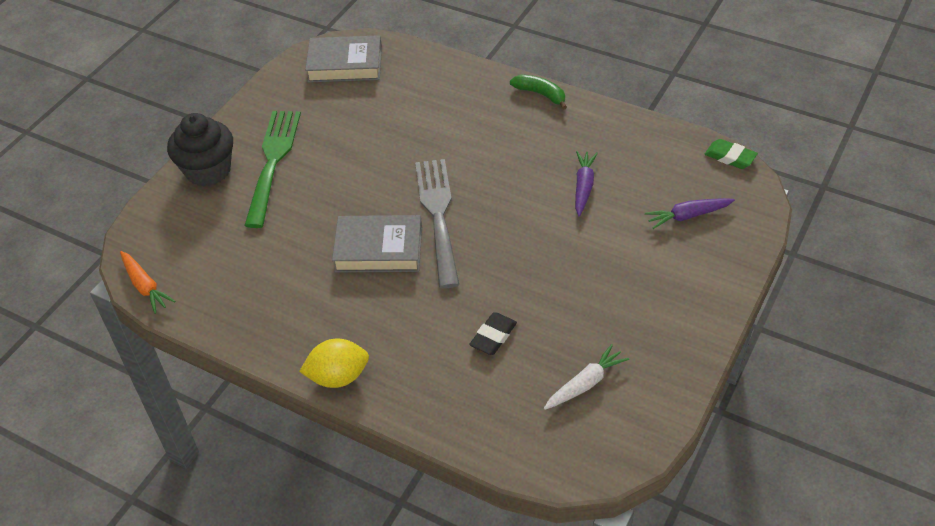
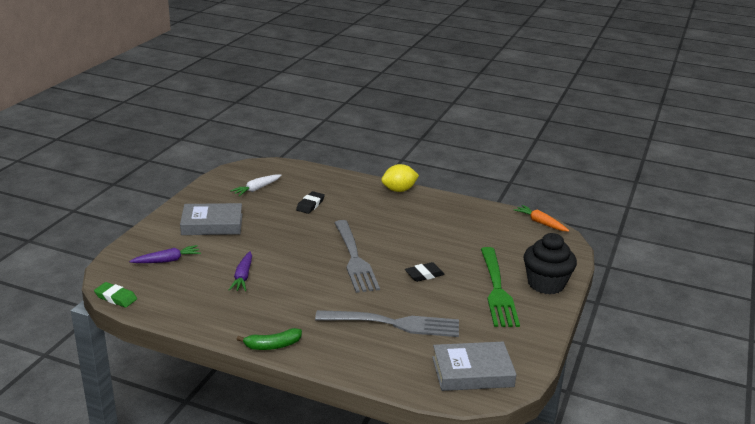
camera: 170 degrees right, 20 degrees down
grey book [332,215,422,273] -> grey book moved to [180,203,242,235]
green banana [510,75,567,110] -> green banana turned 45 degrees counterclockwise [236,328,302,350]
none -> grey fork [315,310,459,337]
none -> black eraser [405,262,445,282]

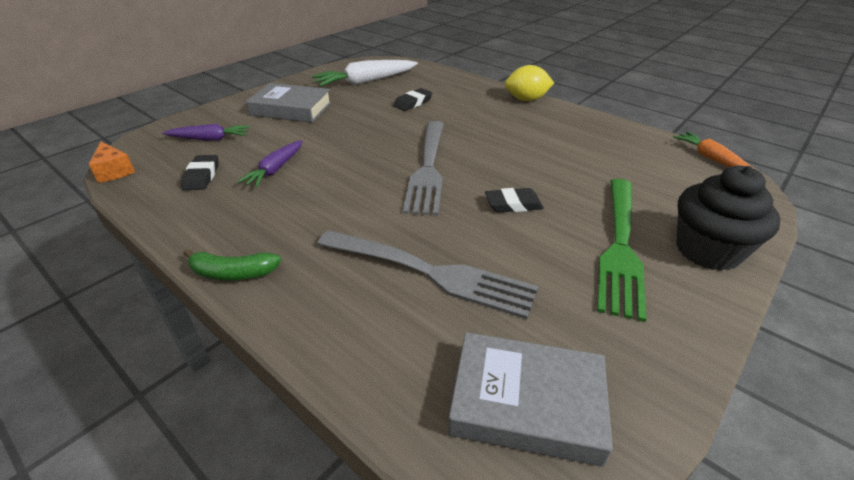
camera: 20 degrees right, 10 degrees up
green eraser [94,282,137,308] -> orange cheese [89,141,135,183]
white carrot [230,174,281,196] -> white carrot [312,60,418,87], size x1.62
none -> black eraser [181,155,219,190]

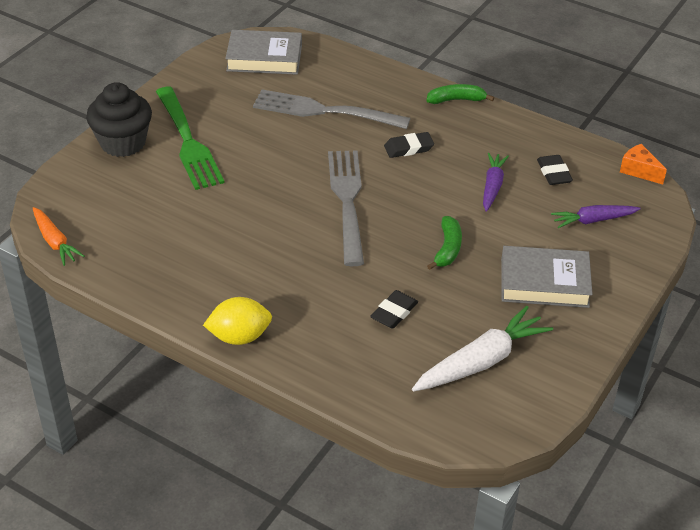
camera: 170 degrees right, 5 degrees up
black eraser [485,188,544,212] -> black eraser moved to [384,132,434,158]
green fork [597,179,646,322] -> green fork turned 150 degrees clockwise [156,87,225,190]
none -> green banana [427,216,462,270]

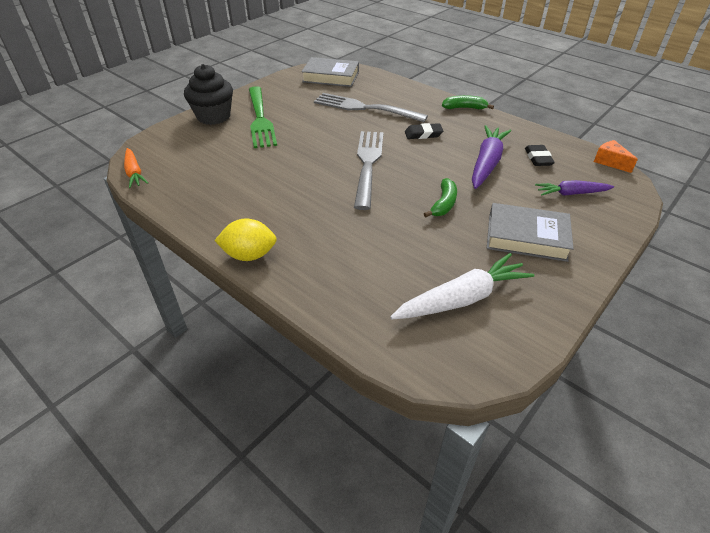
camera: 10 degrees right, 0 degrees up
black eraser [370,290,418,329] -> none
purple carrot [483,153,509,212] -> purple carrot [472,125,511,189], size x1.62

